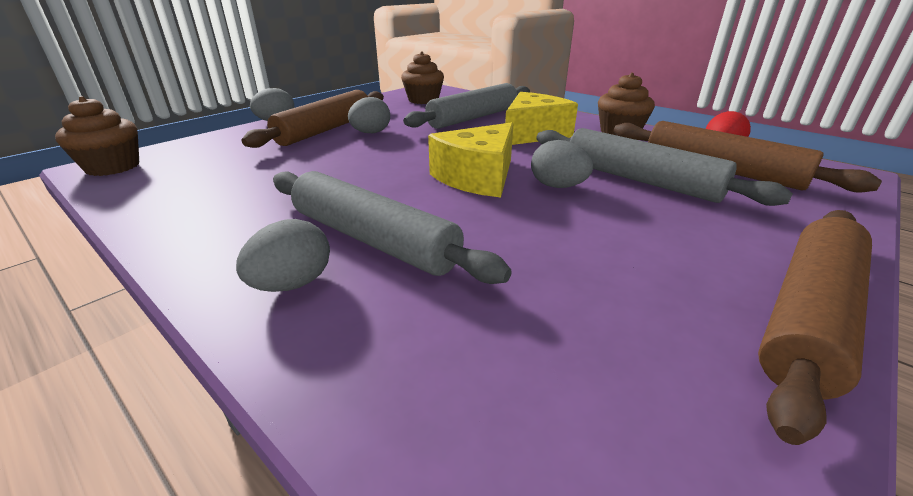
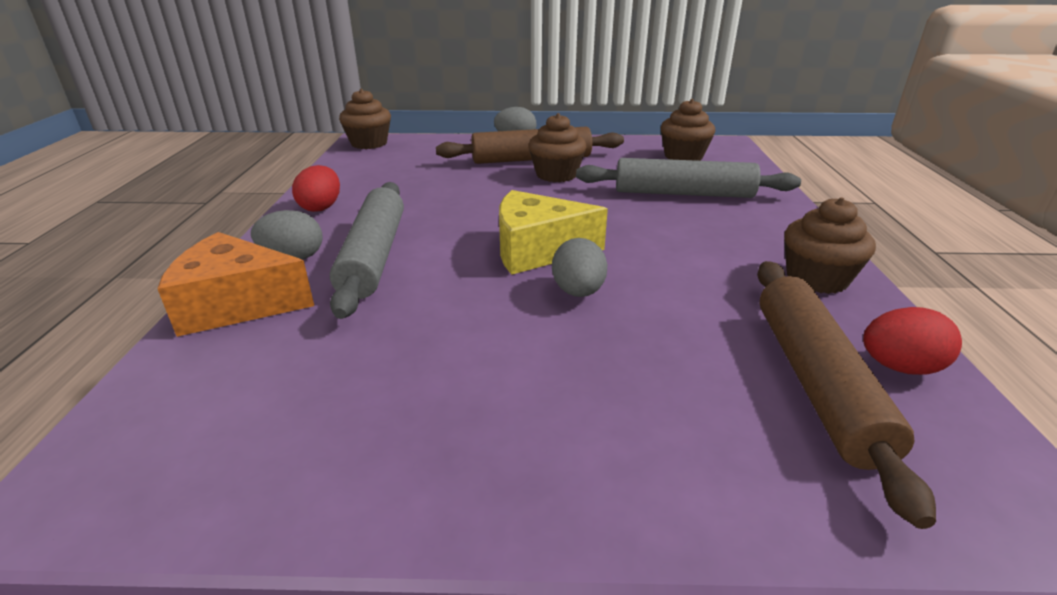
camera: 50 degrees right, 0 degrees up
grey egg [348,97,390,133] -> brown cupcake [529,113,586,182]
yellow cheese [505,92,578,145] -> none
grey rolling pin [536,128,793,206] -> none
brown rolling pin [758,210,872,445] -> none
none -> orange cheese [157,232,314,337]
none -> red egg [292,165,340,212]

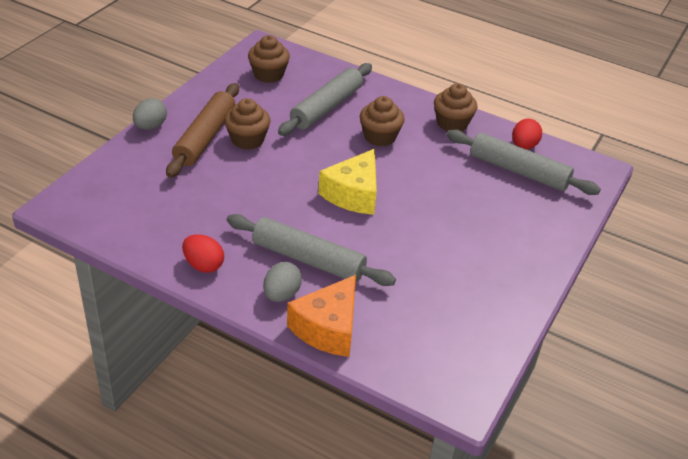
camera: 65 degrees left, 10 degrees up
brown cupcake [339,89,391,149] -> brown cupcake moved to [360,96,405,147]
grey egg [552,238,607,297] -> none
brown rolling pin [757,261,936,529] -> grey rolling pin [446,129,601,195]

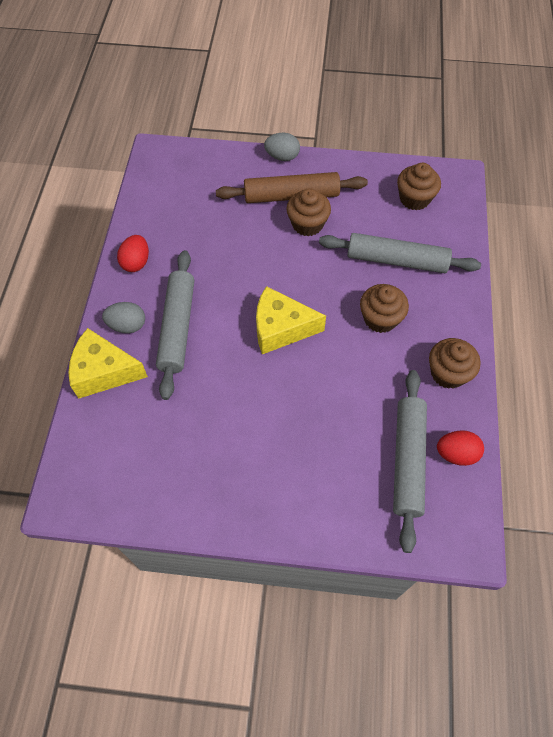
camera: 70 degrees right, 20 degrees up
orange cheese [287,275,356,357] -> yellow cheese [68,328,148,399]

